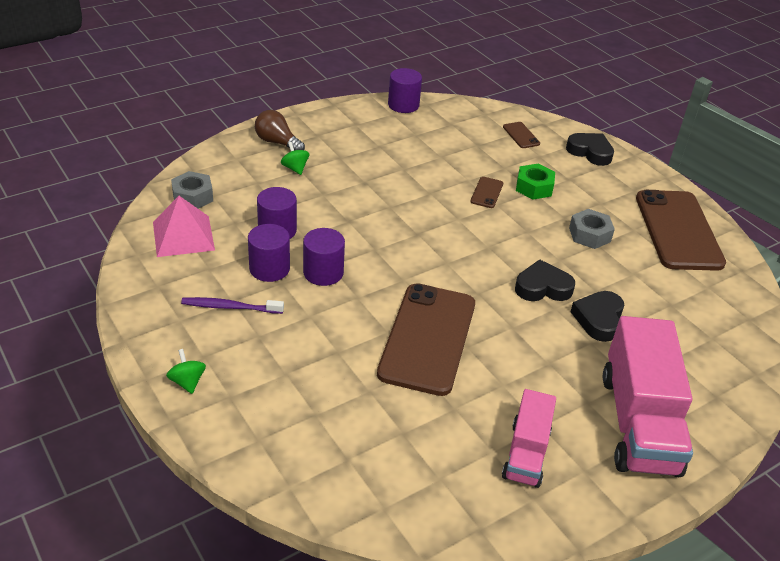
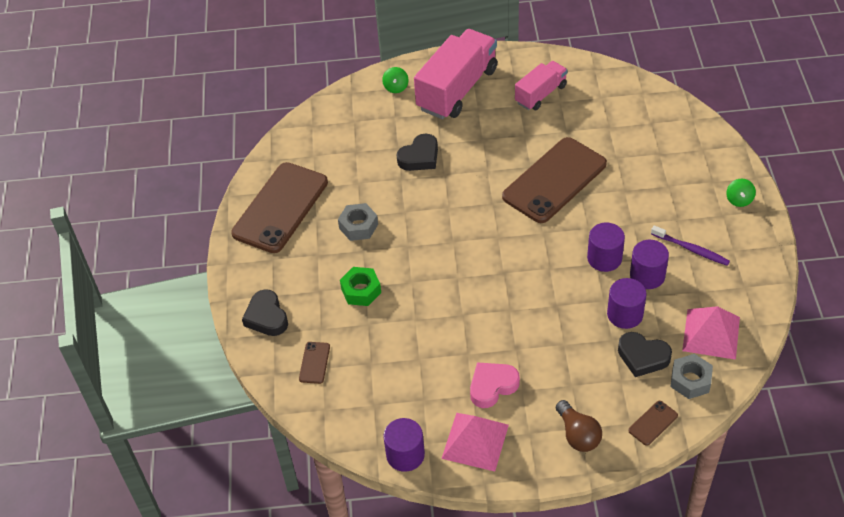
camera: 145 degrees left, 10 degrees up
green spinning top [281,142,309,175] -> green spinning top moved to [382,67,408,93]
brown phone [470,177,503,208] -> brown phone moved to [628,401,678,446]
black heart [515,259,575,301] -> black heart moved to [618,332,672,377]
none -> pink pyramid [441,413,509,471]
none -> pink heart [470,362,520,408]

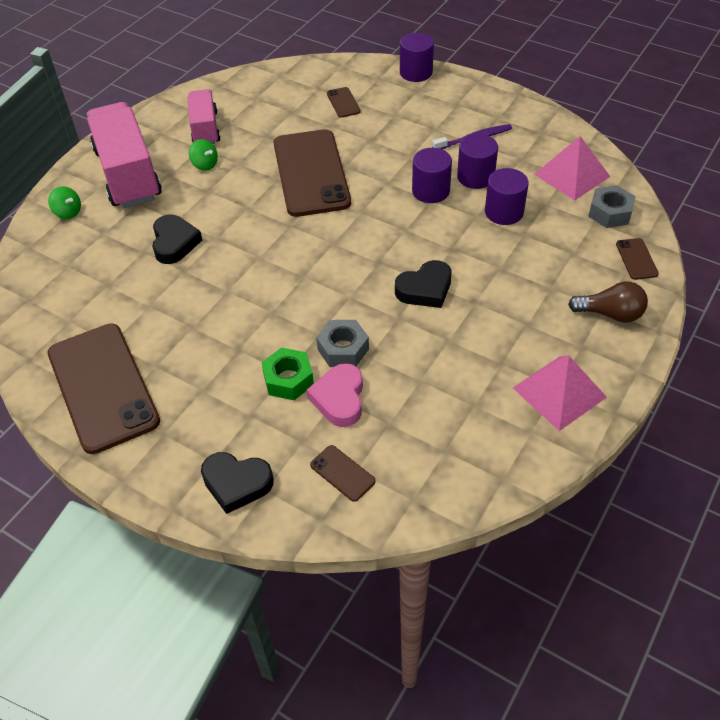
camera: 55 degrees left, 0 degrees up
grey nut [338,203,378,241] -> grey nut moved to [316,320,369,367]
purple cylinder [383,418,425,472] -> purple cylinder moved to [400,33,434,82]
pink heart [470,362,520,408] -> pink heart moved to [307,363,363,427]
black heart [618,332,672,377] -> black heart moved to [395,260,451,308]
green spinning top [726,179,756,207] -> green spinning top moved to [189,139,218,171]
none -> brown phone [327,87,361,118]

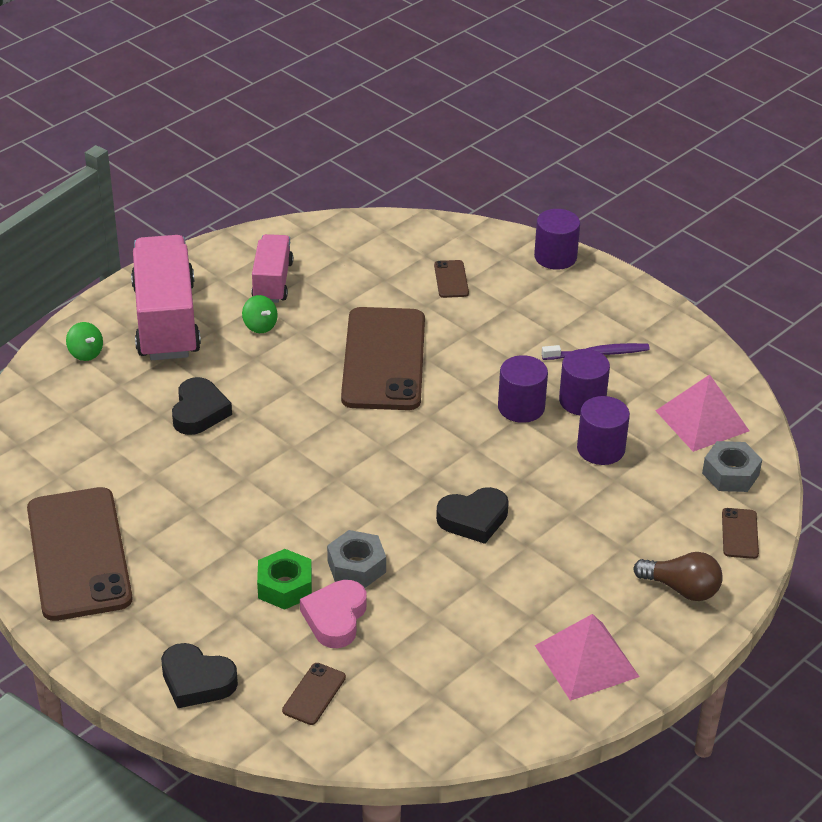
camera: 10 degrees right, 10 degrees down
brown phone [310,445,376,502] -> brown phone turned 60 degrees clockwise [282,663,346,725]

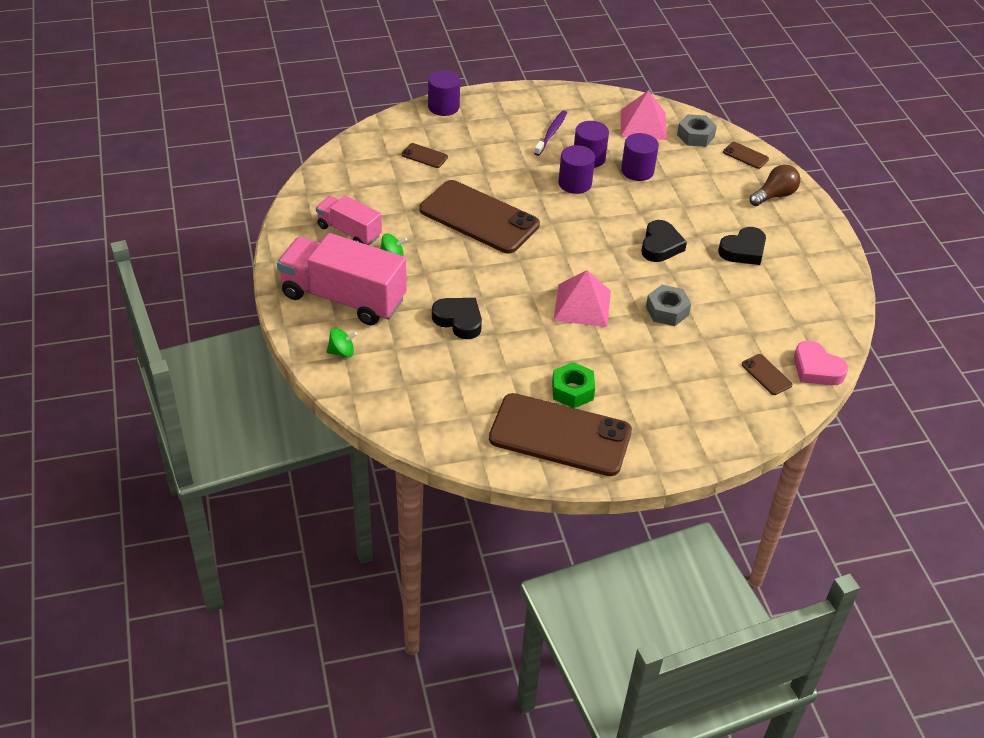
camera: 60 degrees left, 5 degrees up
black heart [161,643,238,708] -> black heart moved to [718,227,766,265]
green nut [257,549,312,610] -> green nut moved to [552,362,595,408]
pink heart [300,580,367,648] -> pink heart moved to [794,340,848,385]
pink pyramid [535,614,639,701] -> pink pyramid moved to [553,270,611,327]

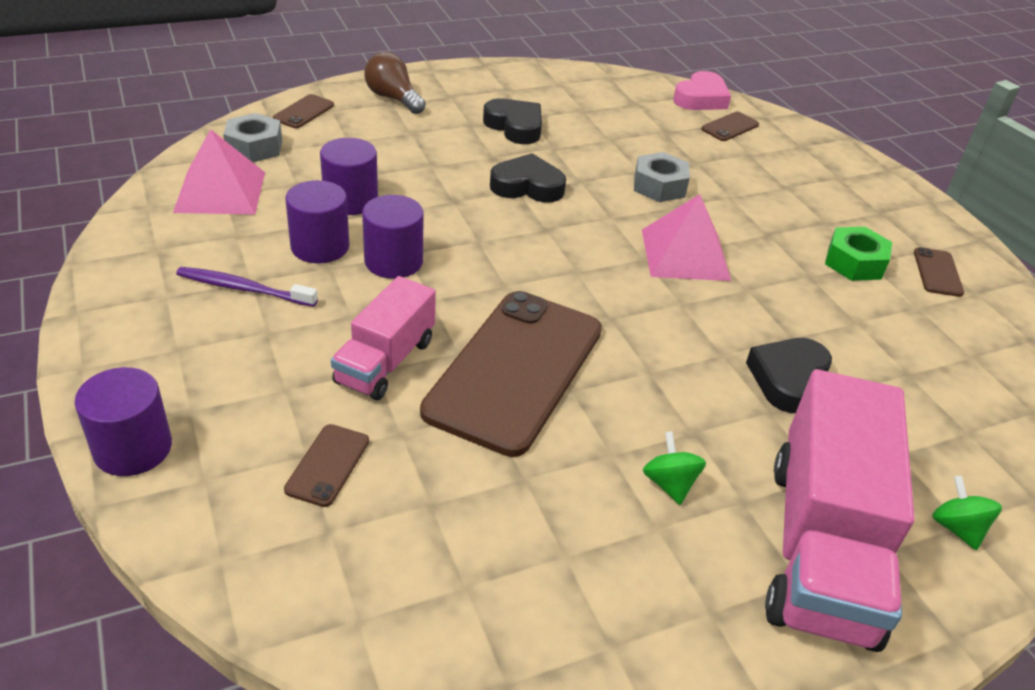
camera: 100 degrees left, 5 degrees down
pink truck [316,196,382,245] -> pink truck moved to [331,276,436,400]
brown phone [489,393,632,476] -> brown phone [914,247,964,297], size x0.40

